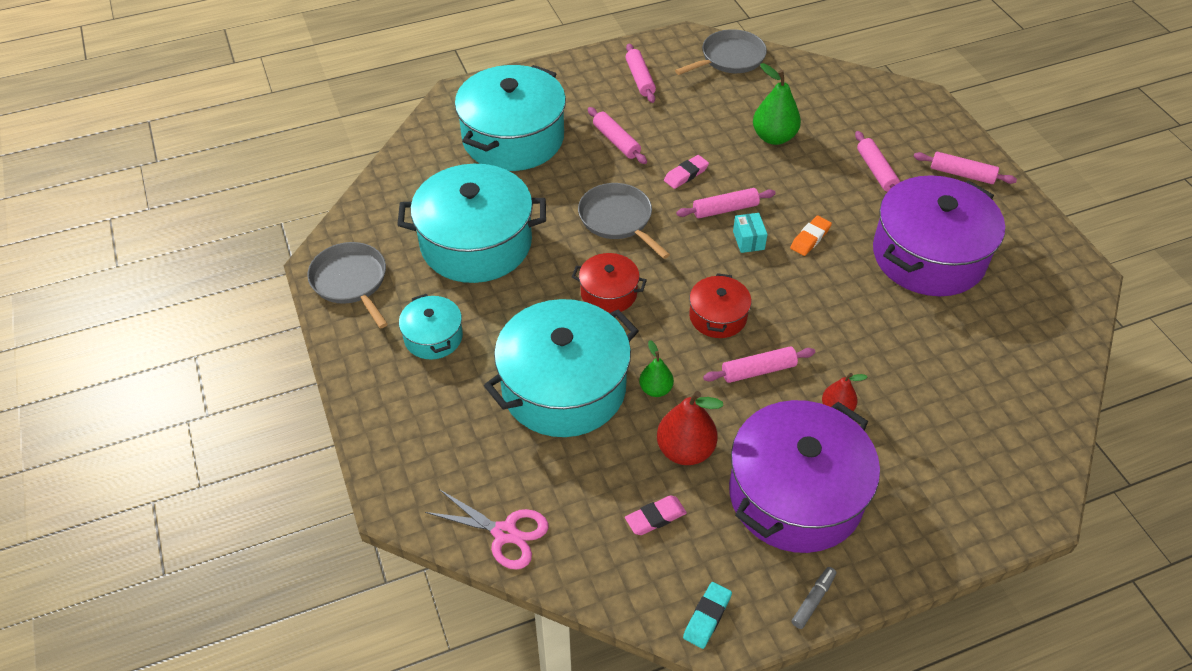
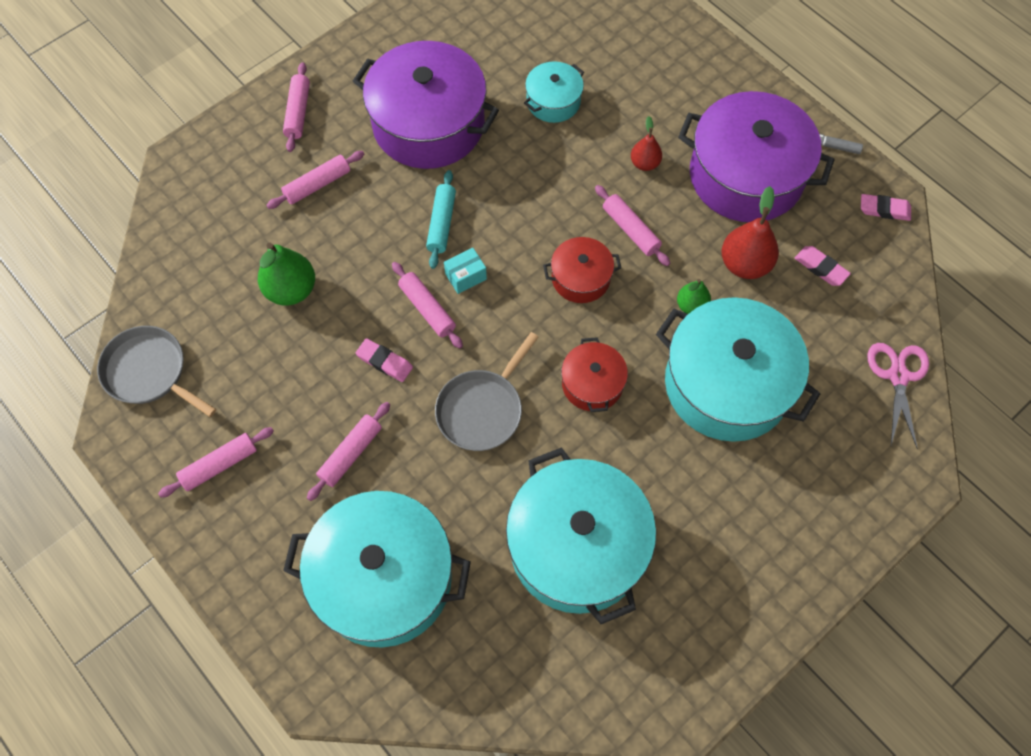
camera: 110 degrees left, 15 degrees up
grey pan [307,242,388,328] -> none
turquoise pot [399,294,463,360] -> turquoise pot moved to [524,61,584,123]
turquoise eraser [683,582,732,649] -> pink eraser [861,194,911,221]
orange eraser [790,216,832,256] -> turquoise rolling pin [426,170,456,269]

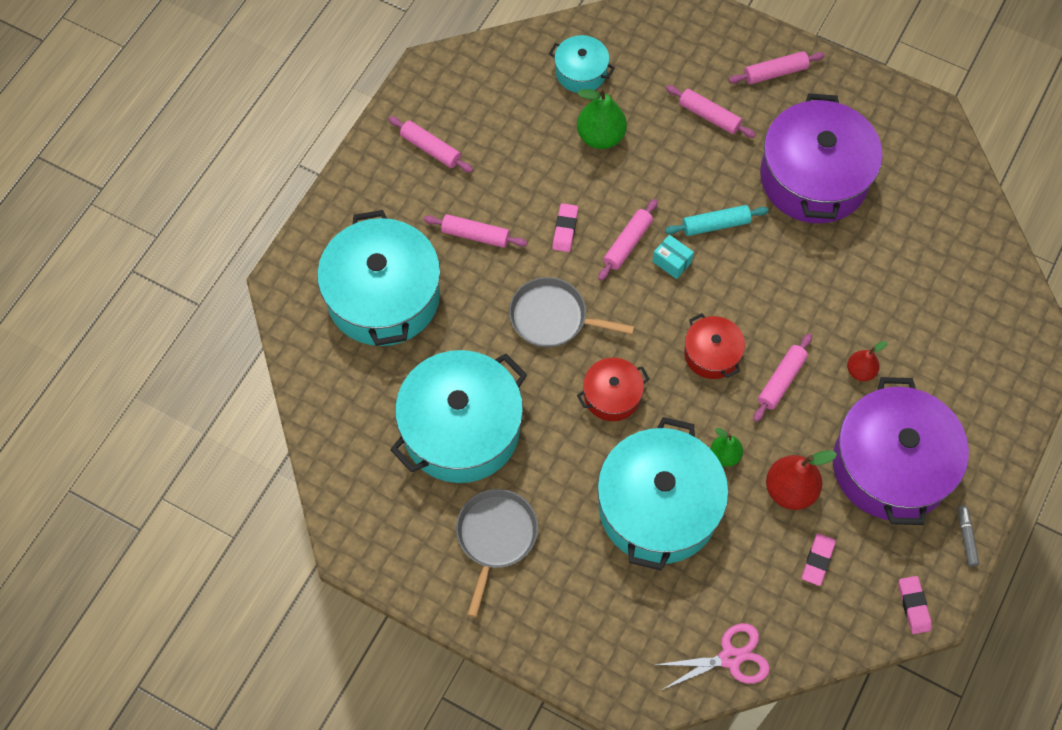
camera: 70 degrees right, 0 degrees up
grey pan [97,326,216,417] -> grey pan moved to [456,489,538,617]
turquoise pot [524,61,584,123] -> turquoise pot moved to [549,35,615,93]

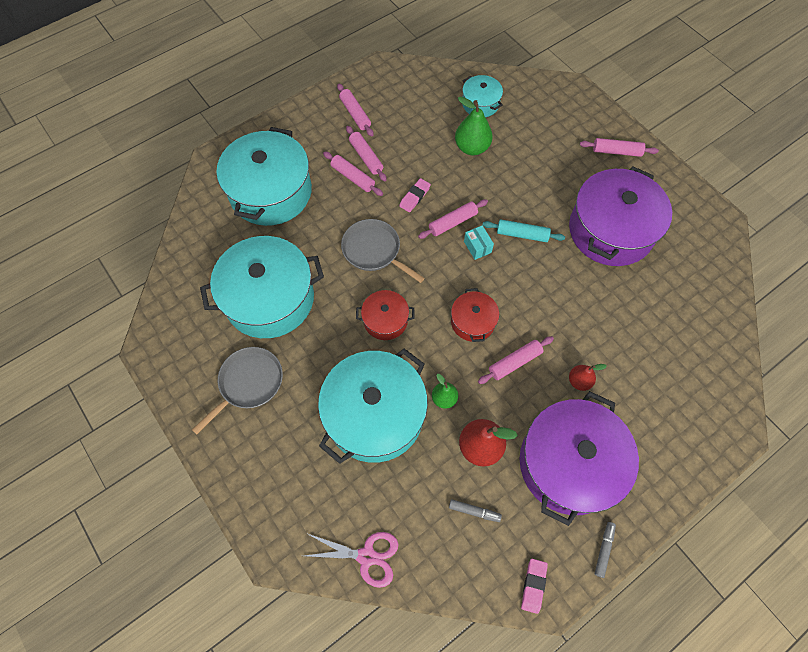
camera: 25 degrees right, 0 degrees up
pink rolling pin [666,85,756,138] -> pink rolling pin moved to [346,126,387,181]
pink eraser [802,533,836,586] -> grey marker [449,499,502,522]

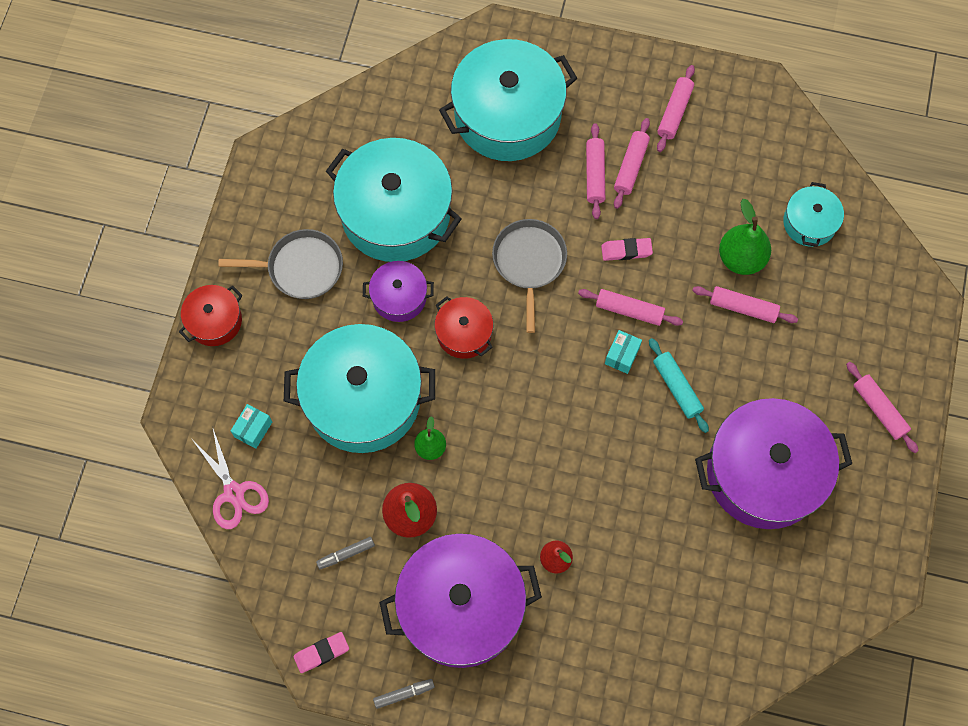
camera: 50 degrees right, 5 degrees up
grey marker [449,499,502,522] -> grey marker turned 90 degrees clockwise [316,537,375,569]
red pot [451,288,499,342] -> red pot moved to [179,285,243,346]
pink rolling pin [478,336,554,384] -> pink rolling pin moved to [692,286,798,323]
none -> turquoise box [231,404,272,449]
none -> purple pot [363,261,434,322]

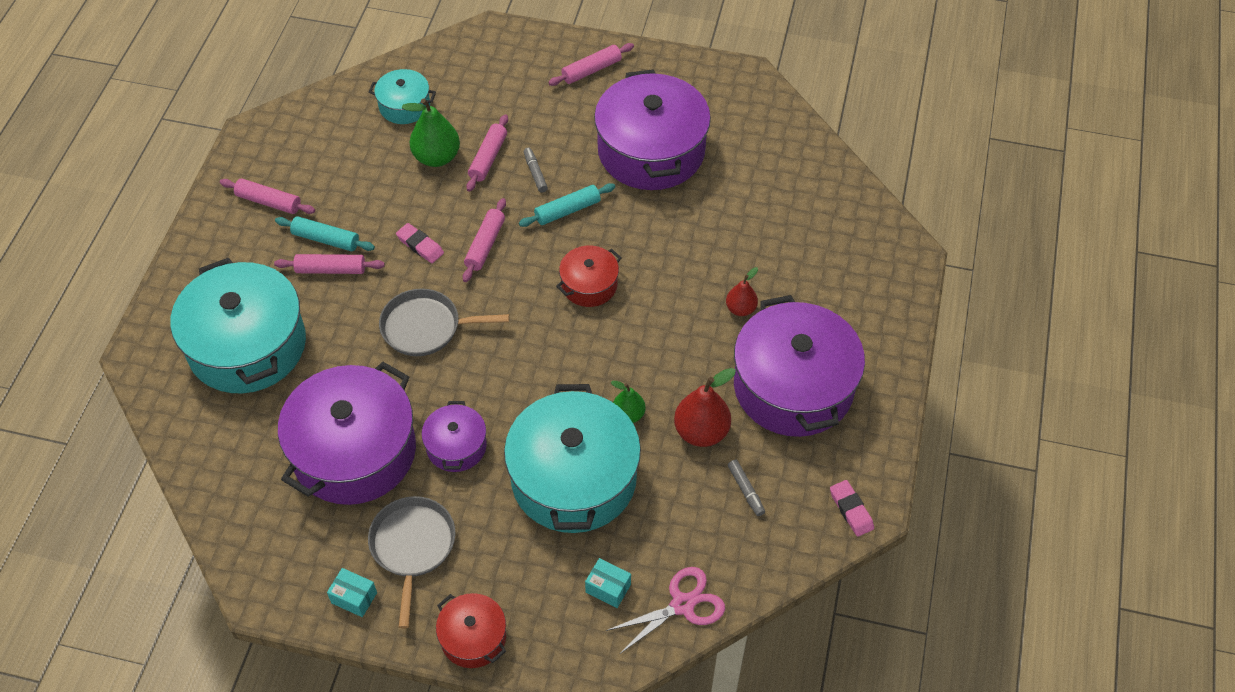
camera: 90 degrees left, 15 degrees down
turquoise pot [326,138,462,262] -> purple pot [278,362,416,505]
grey marker [373,679,435,709] -> grey marker moved to [524,147,548,193]
red pot [435,296,493,359] -> red pot moved to [556,246,621,307]
pink eraser [601,238,653,261] -> pink eraser turned 45 degrees counterclockwise [396,223,444,263]
turquoise box [605,330,642,374] -> turquoise box moved to [327,568,377,617]
pink rolling pin [614,118,650,209] -> turquoise rolling pin [275,216,375,251]

